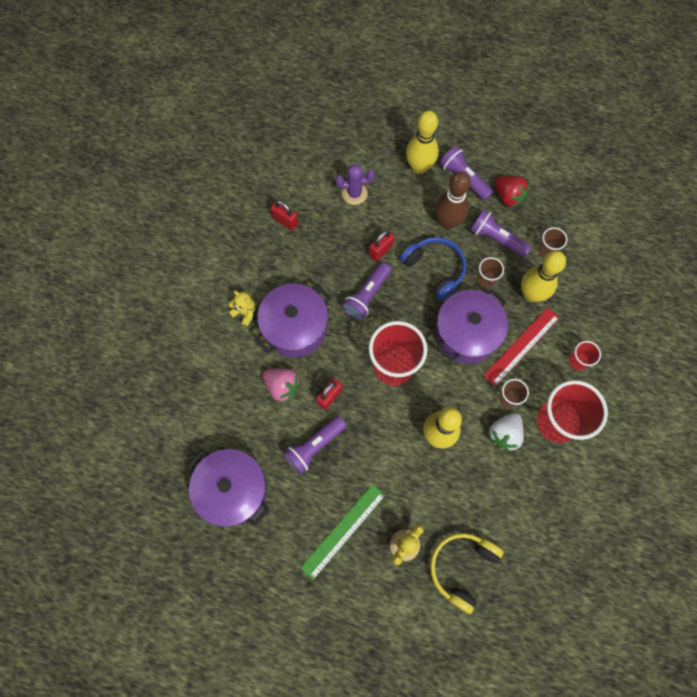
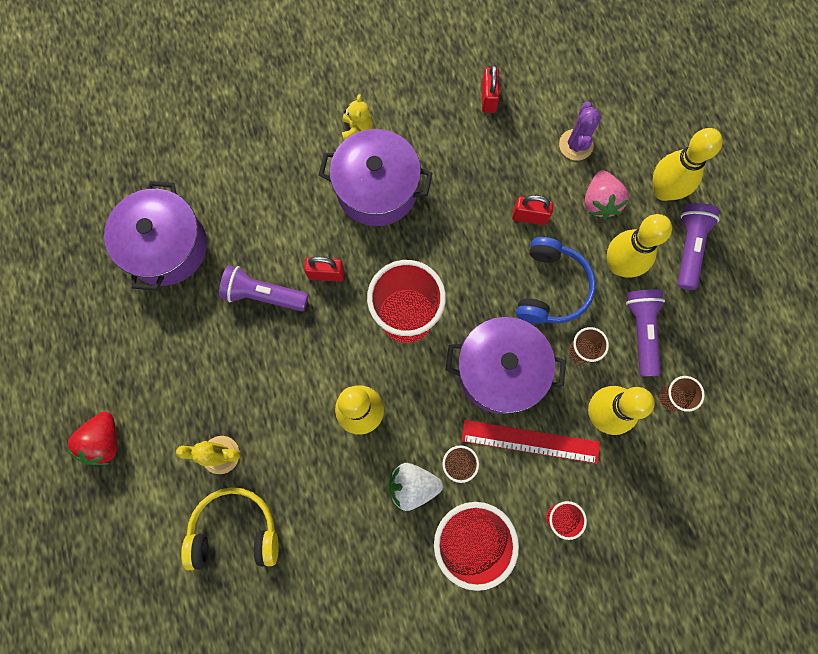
camera: 55 degrees right, 5 degrees up
pink strawberry [263,369,301,403] -> pink strawberry moved to [585,170,629,219]
green ruler [300,484,385,580] -> none
purple cactus [336,164,375,205] -> purple cactus turned 45 degrees clockwise [559,102,601,161]
purple flashlight [342,262,391,320] -> none
brown bowling pin [435,171,471,230] -> yellow bowling pin [607,214,672,278]
red strawberry [495,176,529,208] -> red strawberry moved to [66,412,117,465]

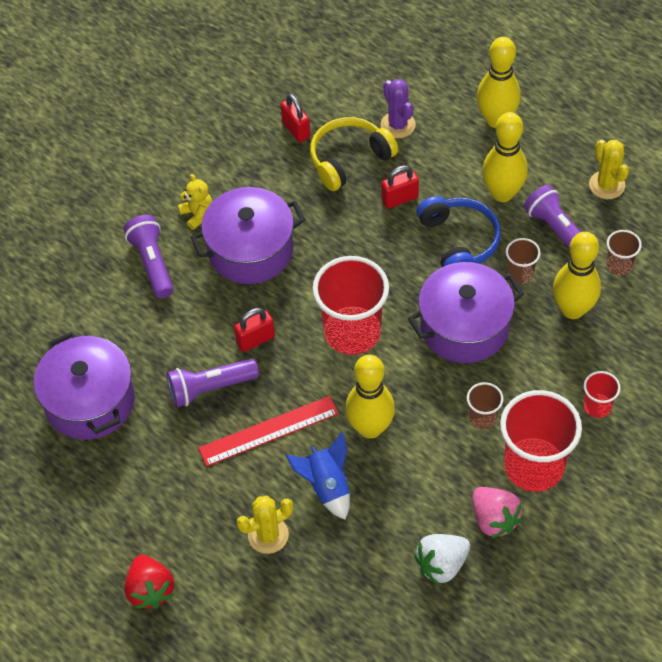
camera: 30 degrees left, 20 degrees down
yellow headphones [181,487,279,570] -> yellow headphones moved to [310,117,398,191]
white strawberry [389,463,443,511] -> white strawberry moved to [414,534,470,585]
red ruler [461,420,600,464] -> red ruler moved to [198,396,339,466]
pink strawberry [585,170,629,219] -> pink strawberry moved to [473,487,523,538]
purple flashlight [677,203,720,290] -> purple flashlight moved to [124,215,174,298]
none -> blue rocket [285,432,350,520]
none -> yellow cactus [589,140,629,199]

